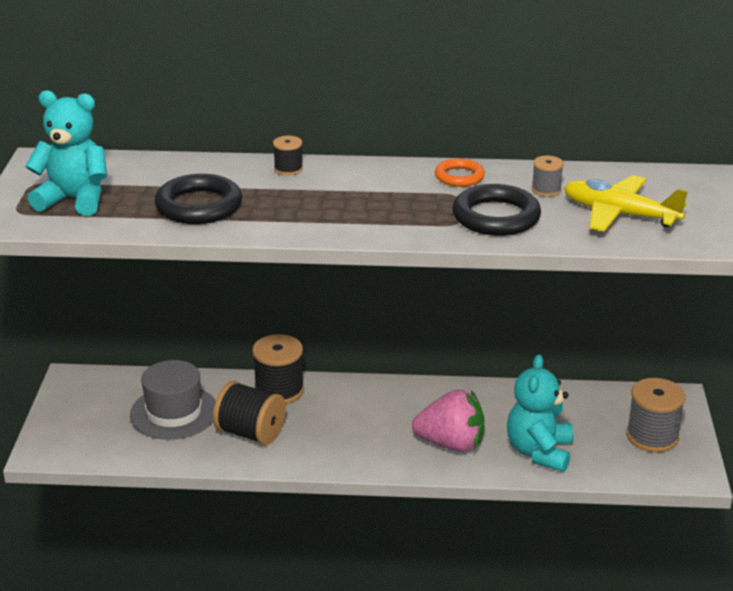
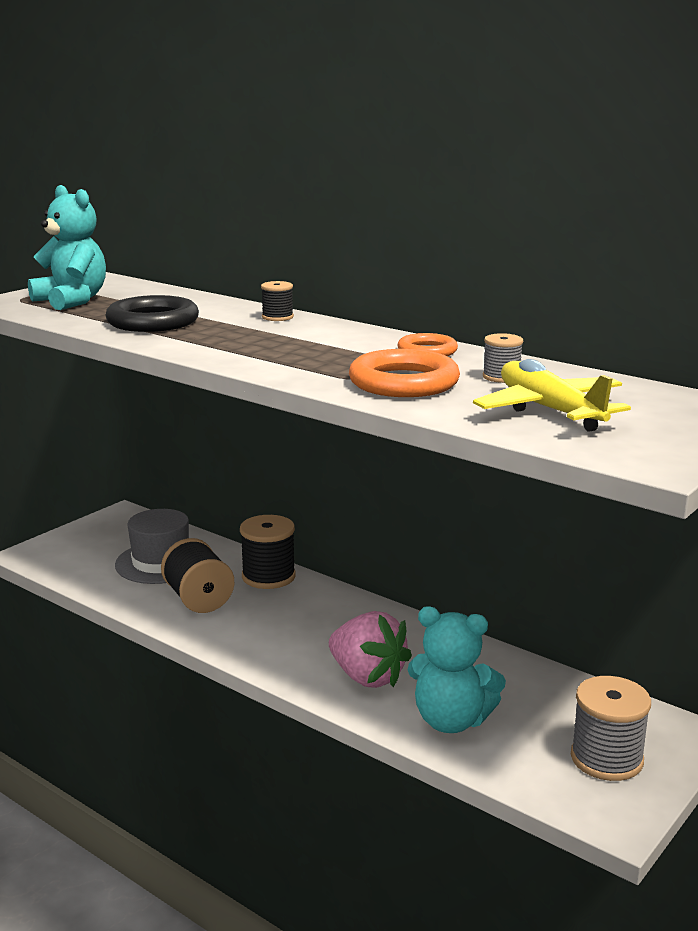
camera: 35 degrees right, 10 degrees down
black ring [452,184,541,236] -> orange ring [349,349,460,397]
turquoise teddy bear [507,354,573,472] -> turquoise teddy bear turned 120 degrees counterclockwise [408,606,506,733]

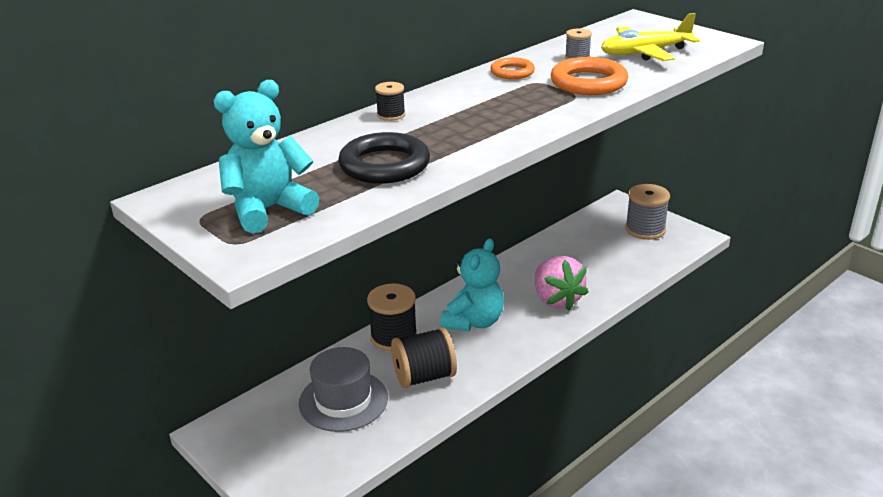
camera: 80 degrees left, 10 degrees up
pink strawberry [329,611,412,688] -> pink strawberry turned 105 degrees clockwise [535,256,589,311]
turquoise teddy bear [408,606,506,733] -> turquoise teddy bear moved to [440,238,504,331]

